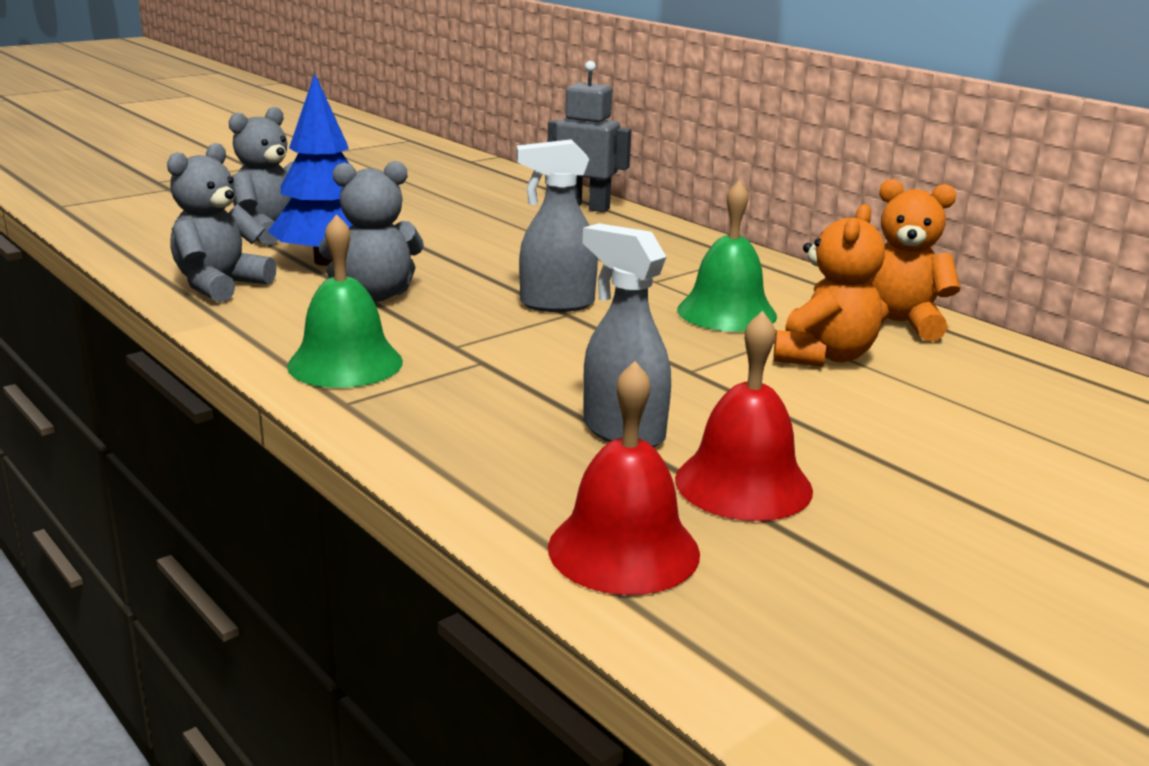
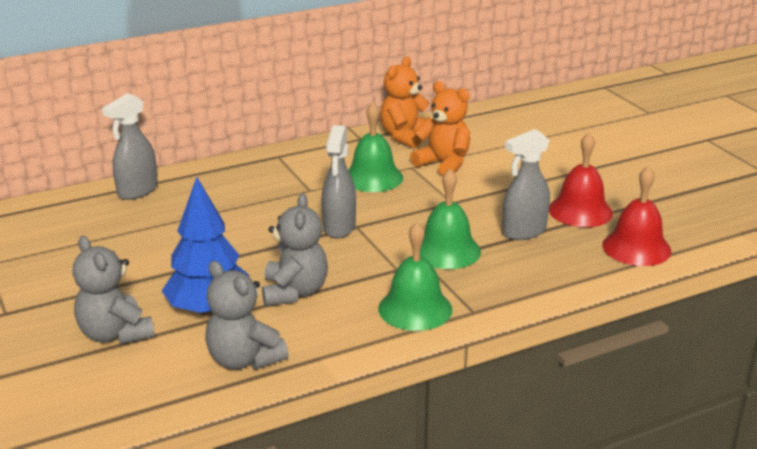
camera: 75 degrees left, 5 degrees up
grey robot [548,61,631,212] -> grey spray bottle [102,93,158,200]
none -> green bell [420,169,481,269]

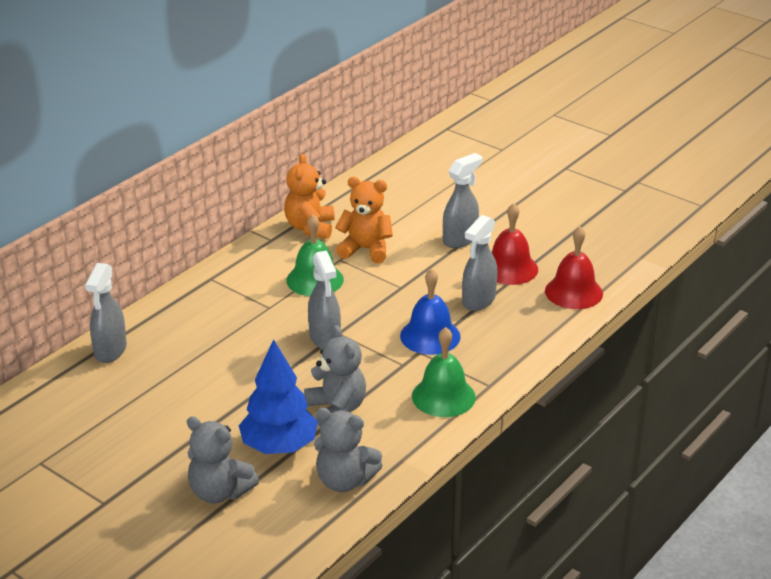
camera: 25 degrees left, 5 degrees up
green bell [420,169,481,269] -> blue bell [400,269,461,355]
none -> grey spray bottle [443,153,482,248]

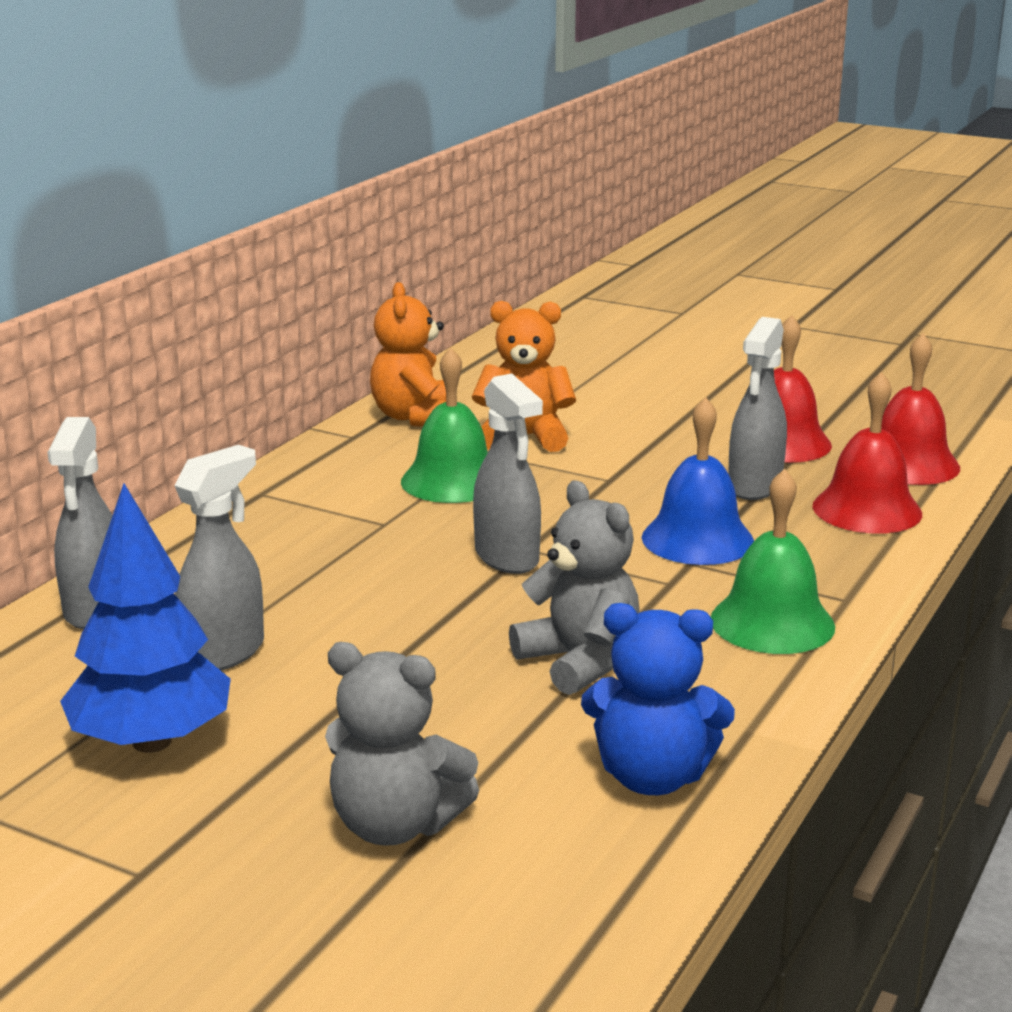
camera: 10 degrees left, 10 degrees down
blue tree [239,339,318,454] -> blue tree moved to [60,483,231,753]
grey teddy bear [314,408,383,492] -> blue teddy bear [581,603,735,795]
grey spray bottle [443,153,482,248] -> grey spray bottle moved to [174,445,264,671]
none -> red bell [812,372,922,534]

